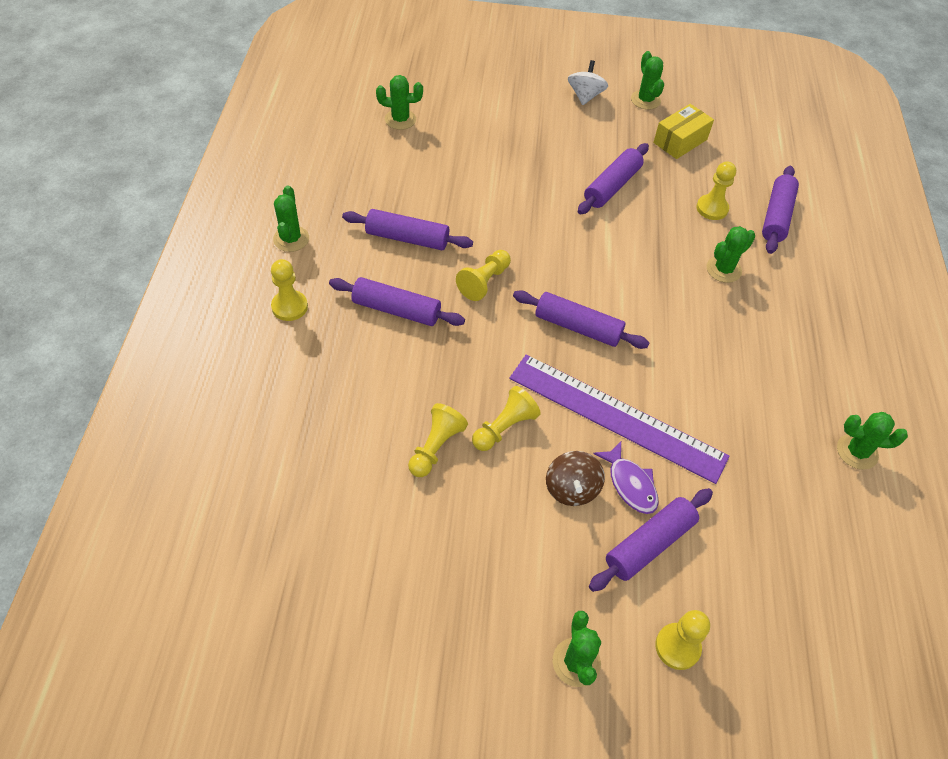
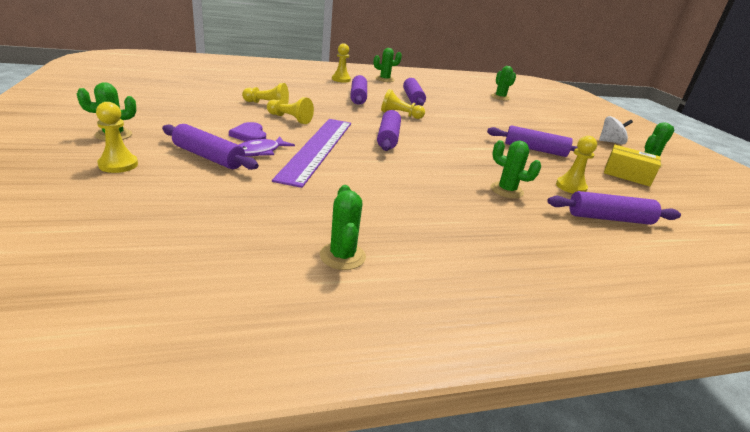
camera: 70 degrees right, 25 degrees down
brown spinning top [546,451,605,506] -> purple heart [229,122,266,142]

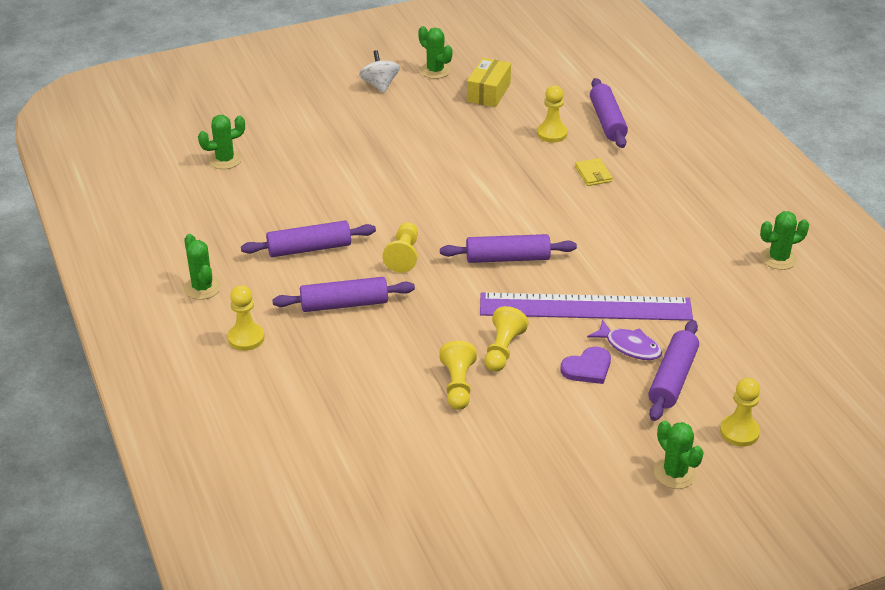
camera: 95 degrees left, 10 degrees up
purple rolling pin [487,125,577,157] -> none
green cactus [491,140,541,198] -> yellow wallet [575,158,613,186]

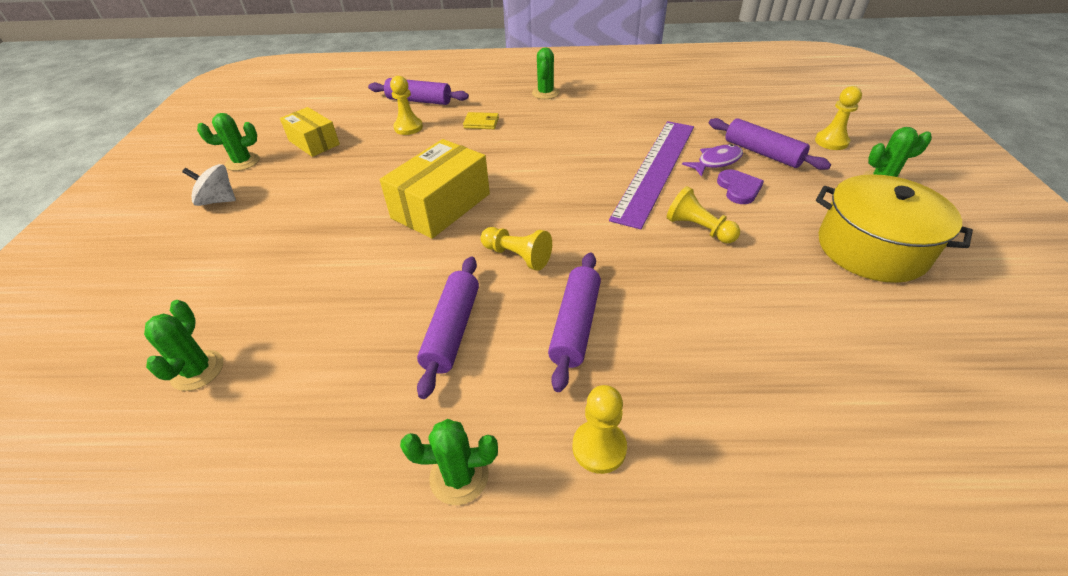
camera: 65 degrees left, 5 degrees up
purple rolling pin [440,234,577,263] -> none
yellow pawn [440,341,477,410] -> none
green cactus [760,211,809,270] -> green cactus moved to [532,47,560,99]
none -> yellow box [380,139,490,239]
none -> yellow pot [816,174,973,283]

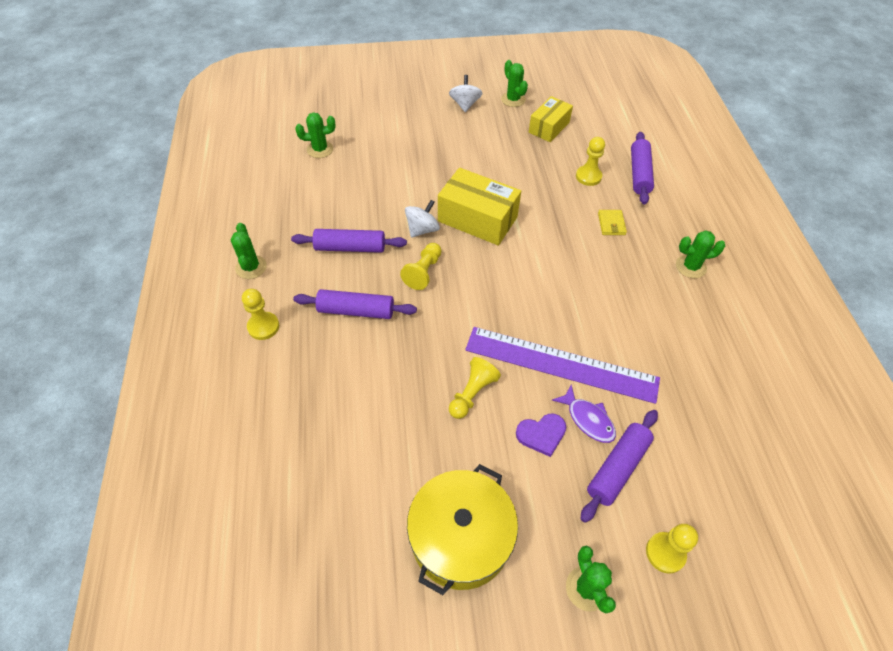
camera: 80 degrees right, 10 degrees up
none -> white spinning top [405,200,440,238]

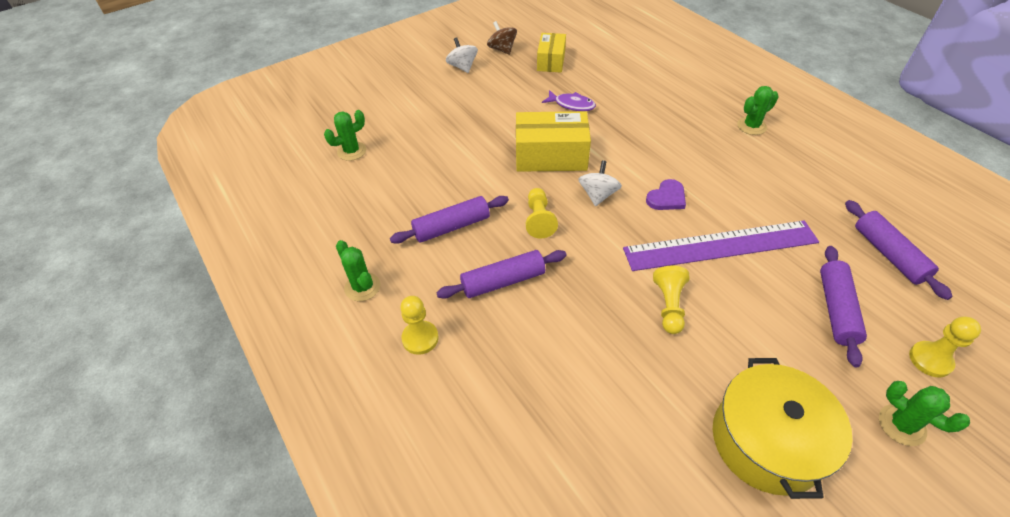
camera: 25 degrees left, 5 degrees down
white spinning top [405,200,440,238] -> white spinning top moved to [578,160,622,206]
green cactus [501,60,528,107] -> brown spinning top [487,21,517,55]
purple heart [516,414,566,457] -> purple heart moved to [646,179,686,210]
purple fish [552,385,616,443] -> purple fish moved to [542,90,596,111]
yellow pawn [576,137,605,186] -> none
yellow wallet [598,210,627,235] -> none
purple rolling pin [631,132,654,205] -> purple rolling pin moved to [845,200,953,300]

